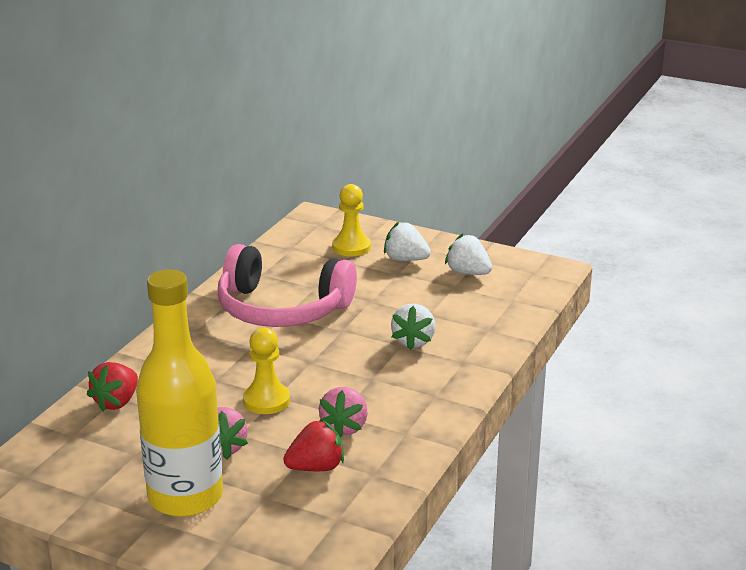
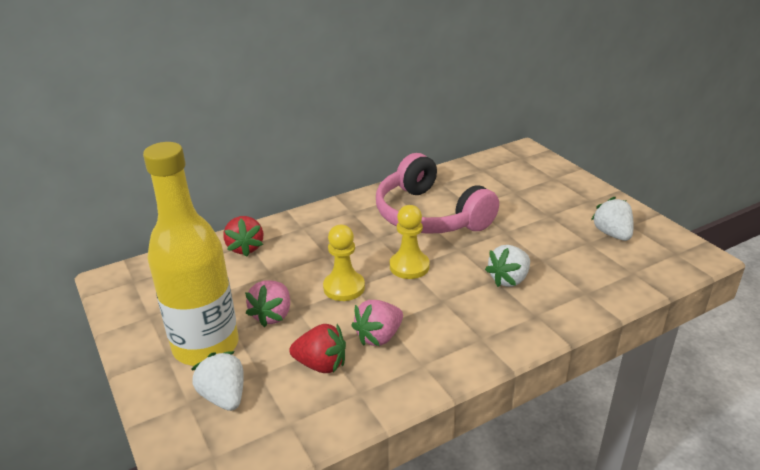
camera: 35 degrees right, 5 degrees up
red strawberry [87,362,138,411] -> red strawberry turned 75 degrees counterclockwise [224,216,263,257]
yellow pawn [332,184,371,256] -> yellow pawn moved to [390,205,430,279]
white strawberry [384,222,431,261] -> white strawberry moved to [191,351,244,411]

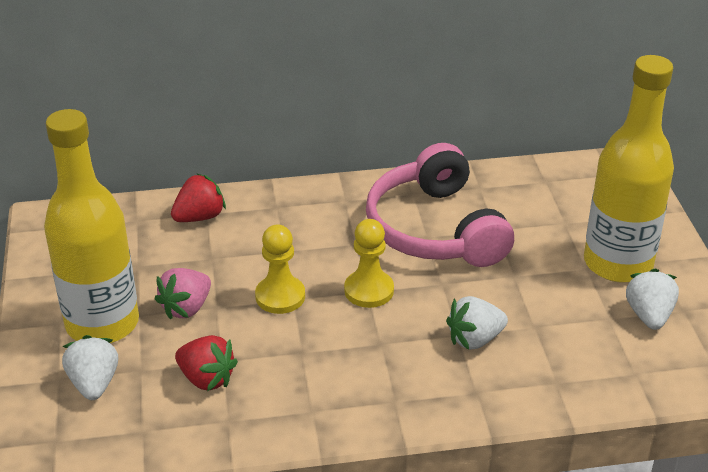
camera: 20 degrees right, 5 degrees up
red strawberry [224,216,263,257] -> red strawberry turned 135 degrees counterclockwise [171,173,226,222]
pink strawberry [351,300,403,346] -> none
none -> yellow bottle [584,55,674,283]

